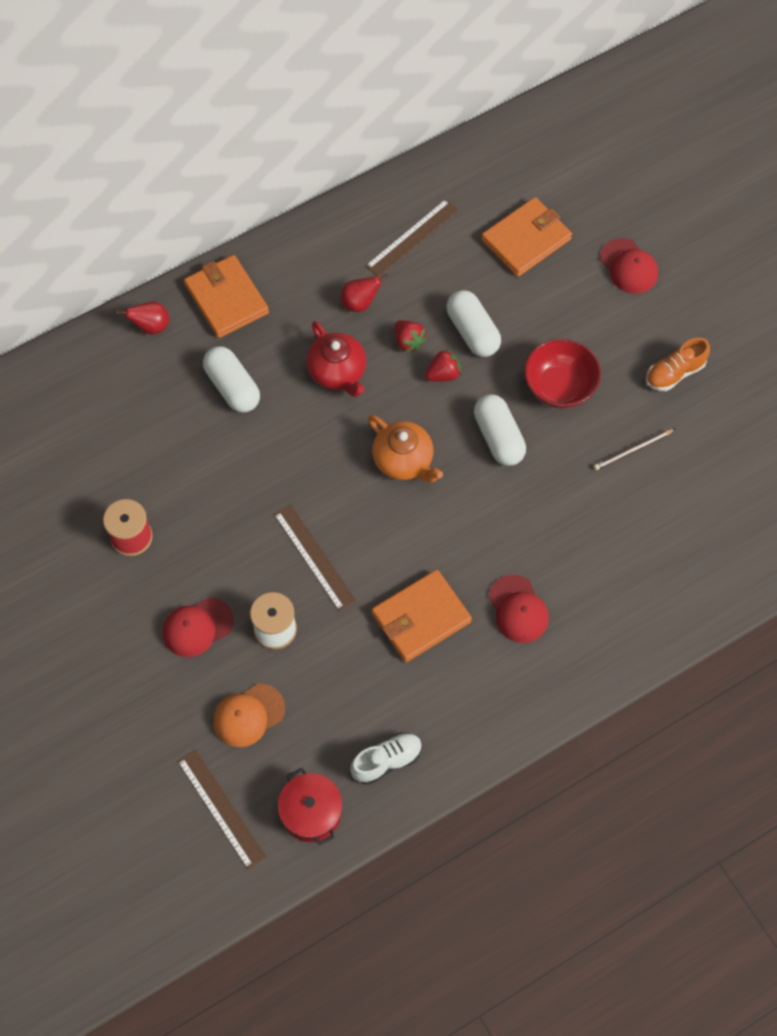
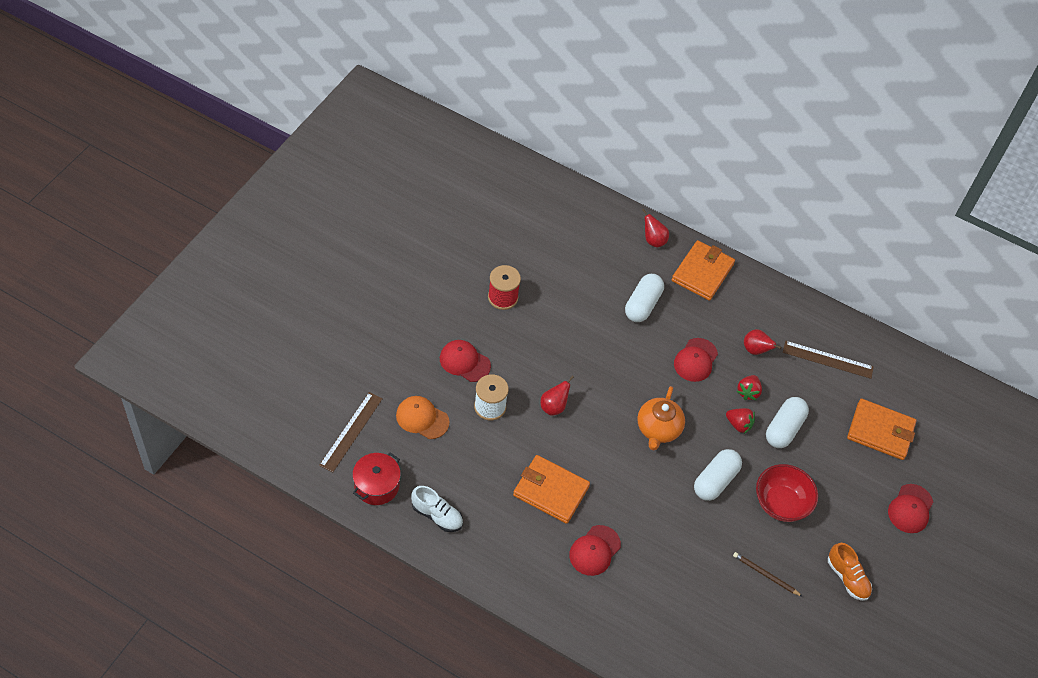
camera: 55 degrees right, 10 degrees down
brown ruler [274,504,356,612] -> red pear [541,376,574,416]
red teapot [307,321,366,397] -> red cap [674,338,718,382]
orange shoe [646,338,710,391] -> orange shoe turned 150 degrees counterclockwise [828,543,872,601]

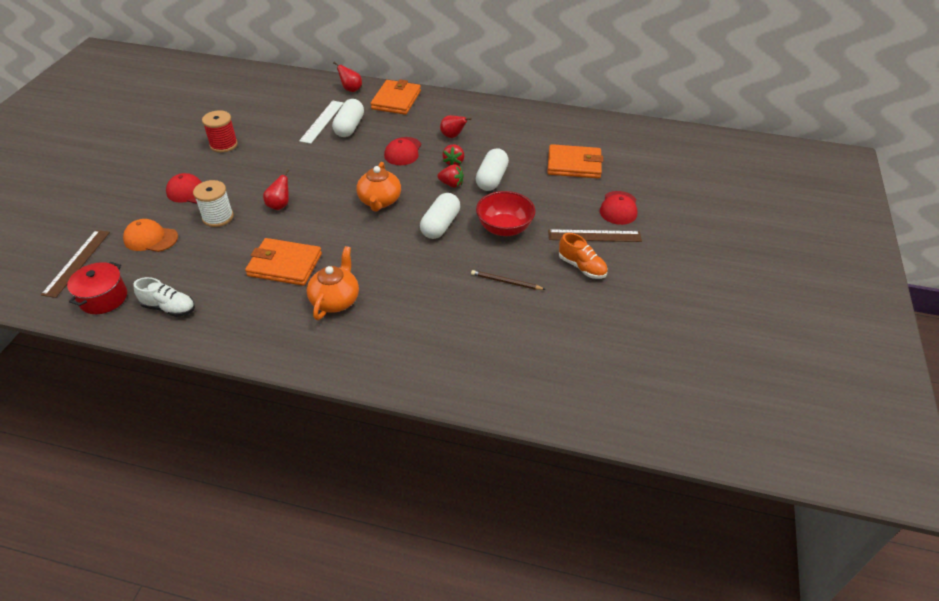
camera: 10 degrees left, 10 degrees down
red cap [569,525,621,576] -> orange teapot [307,246,359,320]
brown ruler [783,341,874,379] -> brown ruler moved to [548,229,642,242]
none -> white ruler [299,101,344,144]

